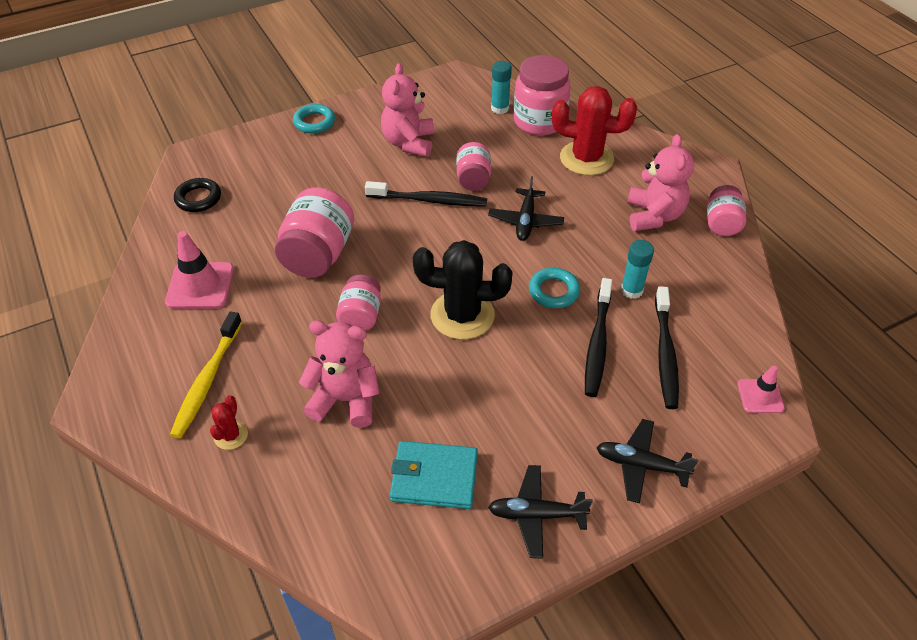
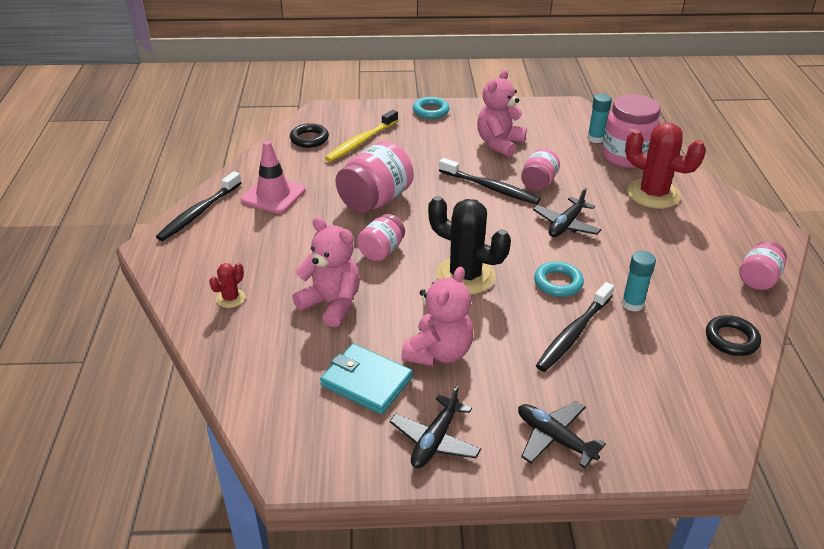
camera: 25 degrees right, 10 degrees down
yellow toothbrush [170,311,242,439] -> yellow toothbrush moved to [325,110,398,162]
black plane [488,465,593,559] -> black plane turned 90 degrees counterclockwise [390,385,481,468]
pink teddy bear [627,134,694,231] -> pink teddy bear moved to [401,267,473,366]
black toothbrush [655,286,679,409] -> black toothbrush moved to [156,171,242,241]
pink traffic cone [738,365,785,413] -> none
none -> black ring [706,315,761,356]

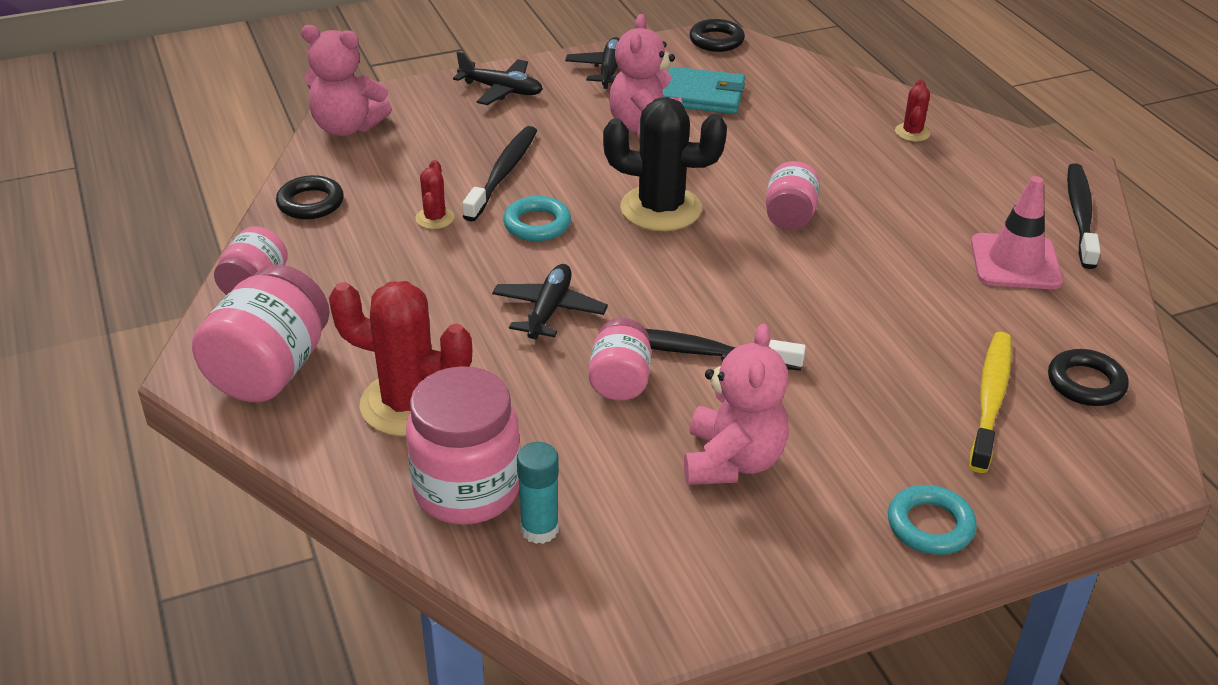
camera: 160 degrees right, 0 degrees up
pink teddy bear [292,217,360,327] -> pink teddy bear moved to [301,25,392,136]
pink jar [335,141,414,213] -> pink jar moved to [192,264,330,402]
turquoise glue stick [622,251,656,312] -> red cactus [415,160,454,229]
none -> black ring [689,19,745,52]

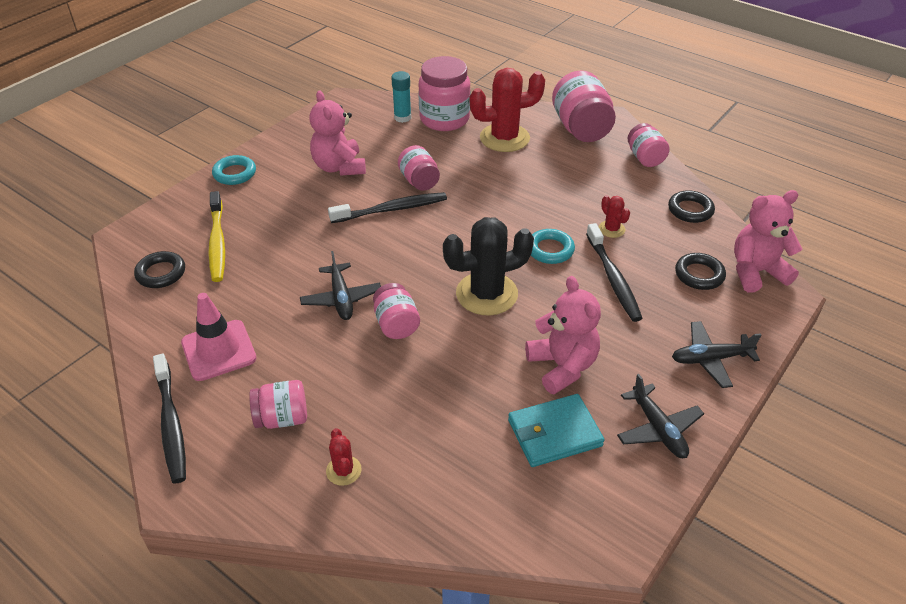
camera: 150 degrees right, 5 degrees up
black plane [492,264,608,340] -> black plane moved to [300,251,381,320]
black ring [689,19,745,52] -> black ring moved to [675,253,726,290]
none -> pink jar [249,380,307,429]

